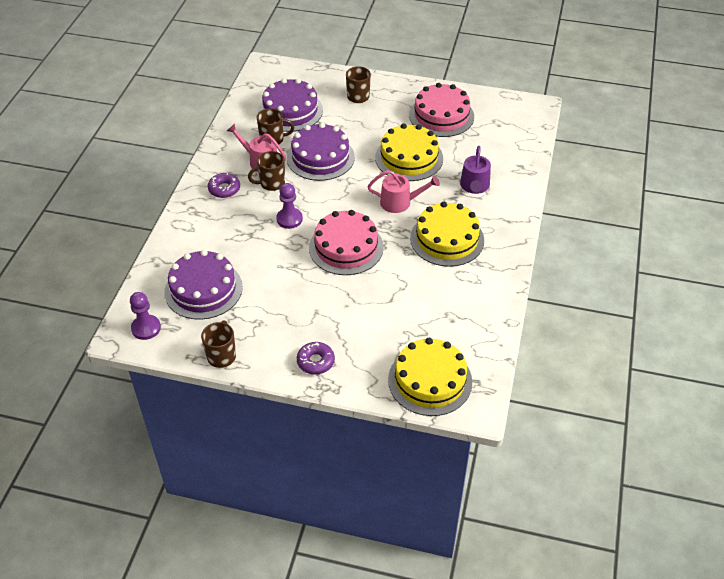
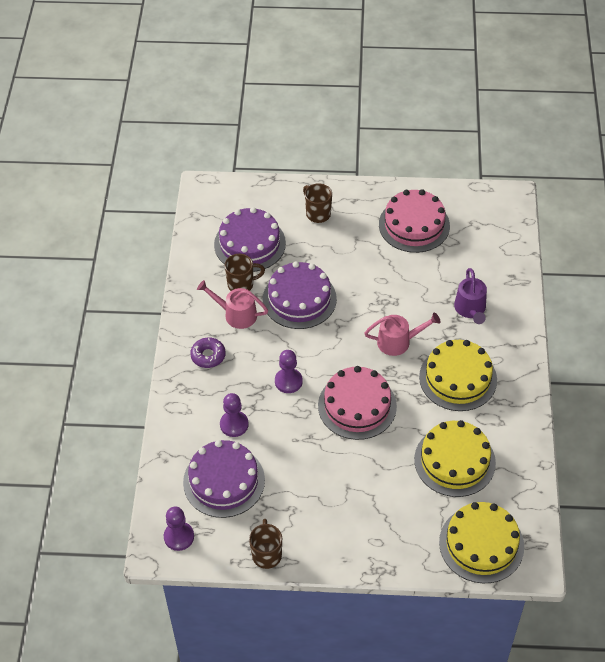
camera: 10 degrees left, 5 degrees up
brown mug [248,151,285,191] -> none
purple donut [297,342,335,374] -> none
yellow cake [375,124,443,181] -> yellow cake moved to [414,420,496,497]
none -> purple pawn [220,393,249,437]

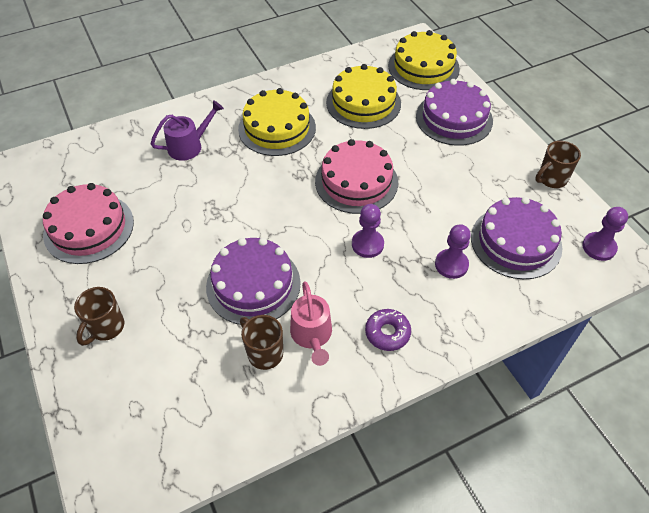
camera: 120 degrees left, 0 degrees up
purple cake [214,207,286,272] -> purple cake moved to [416,79,493,146]
pink watering can [364,313,441,356] -> none

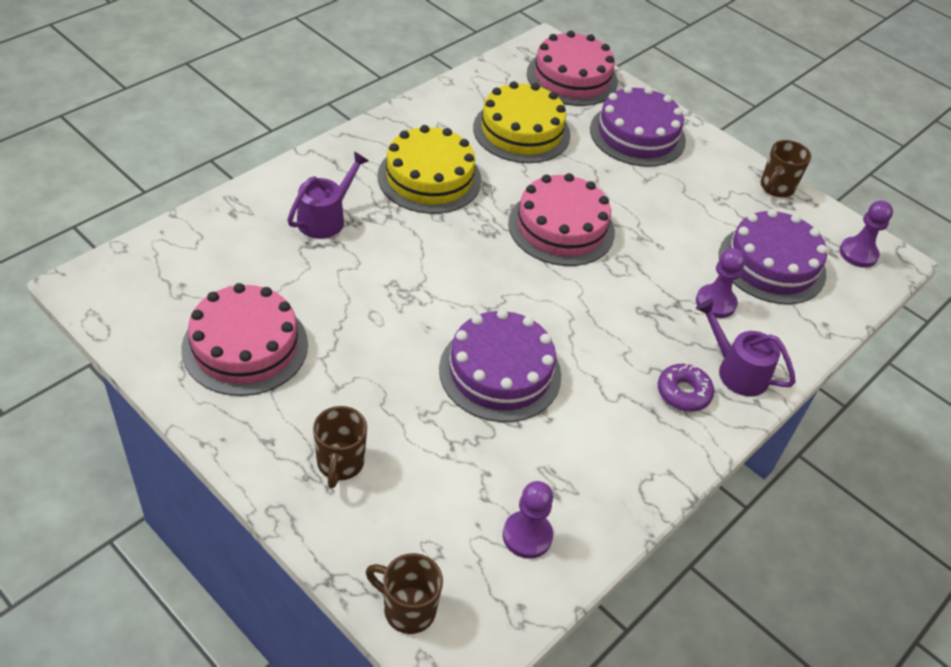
camera: 25 degrees left, 5 degrees down
brown mug [240,315,283,370] -> brown mug moved to [366,553,443,634]
pink watering can [290,281,332,366] -> none
purple pawn [352,204,384,258] -> purple pawn moved to [503,481,553,559]
yellow cake [388,30,460,90] -> pink cake [527,31,618,106]
none -> purple watering can [696,299,796,396]

